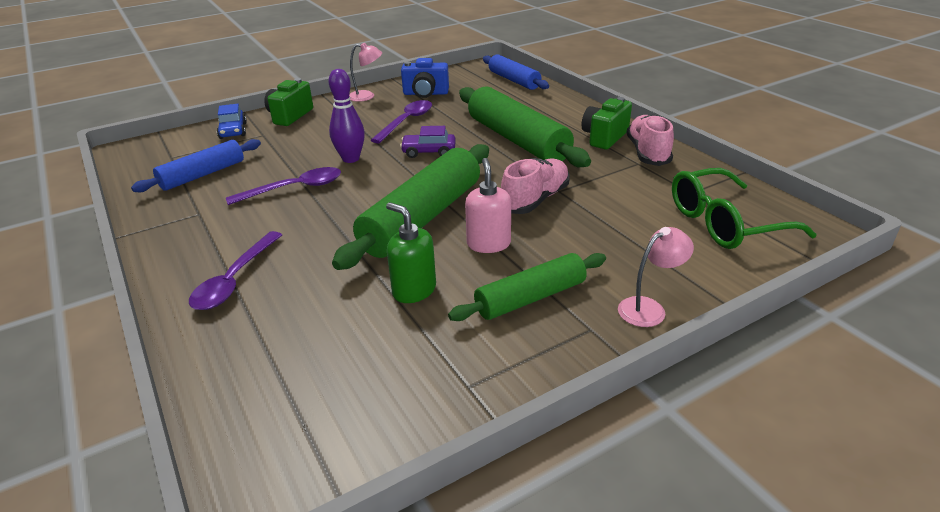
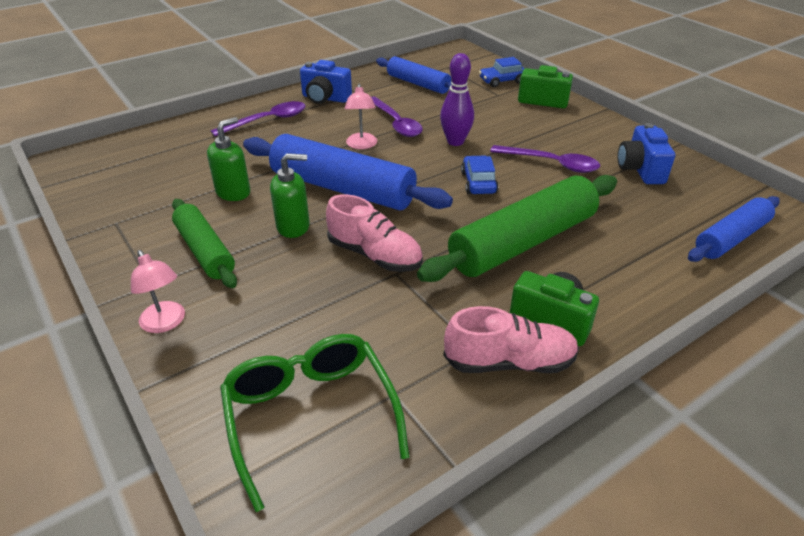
camera: 85 degrees right, 5 degrees up
purple spoon [189,231,282,310] -> purple spoon turned 135 degrees clockwise [211,101,306,136]
green rolling pin [332,144,489,270] -> blue rolling pin [243,134,453,210]
pink lamp [349,43,382,102] -> pink lamp moved to [344,84,377,149]
purple car [400,126,456,158] -> blue car [461,155,498,194]
pink soap dispenser [465,158,511,253] -> green soap dispenser [270,153,310,238]
none -> blue camera [300,60,352,104]

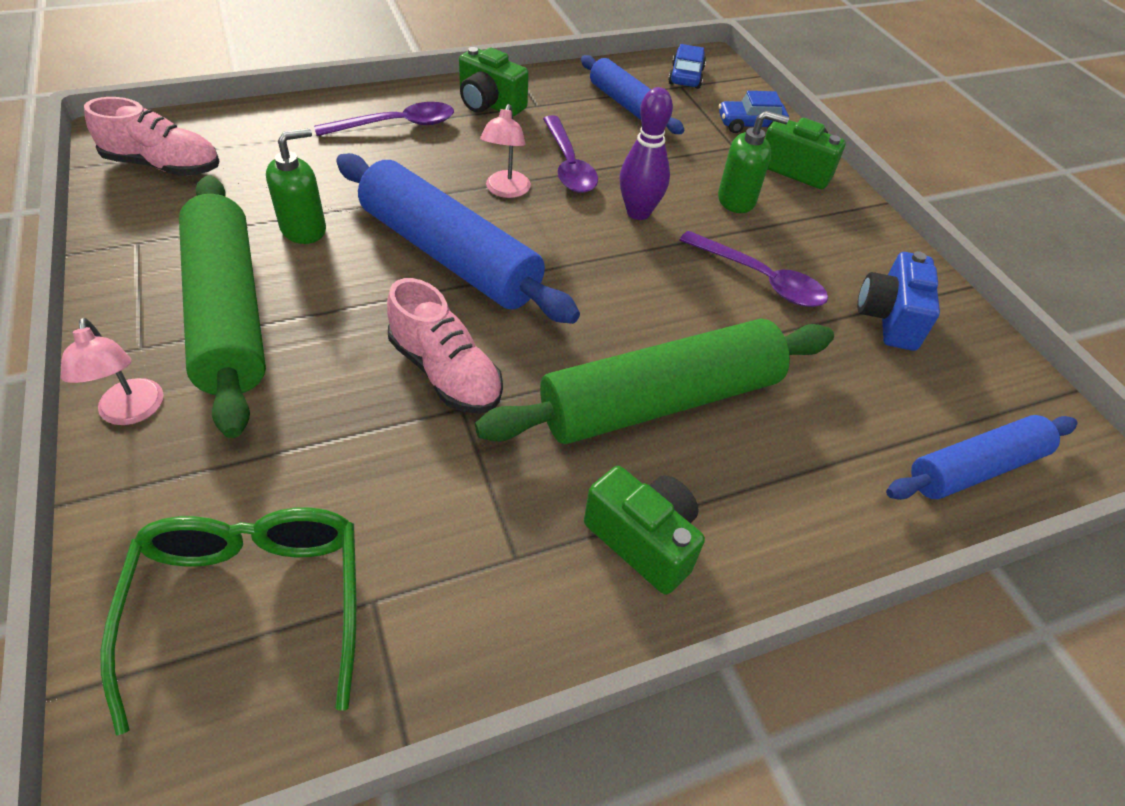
camera: 10 degrees right, 10 degrees up
green rolling pin [172,199,237,288] -> green rolling pin [179,175,266,438], size x1.65
green soap dispenser [270,153,310,238] -> green soap dispenser moved to [718,111,789,213]
blue camera [300,60,352,104] -> green camera [459,47,529,116]
pink shoe [444,306,579,373] -> pink shoe moved to [84,97,220,176]
blue car [461,155,498,194] -> blue car moved to [668,44,706,89]

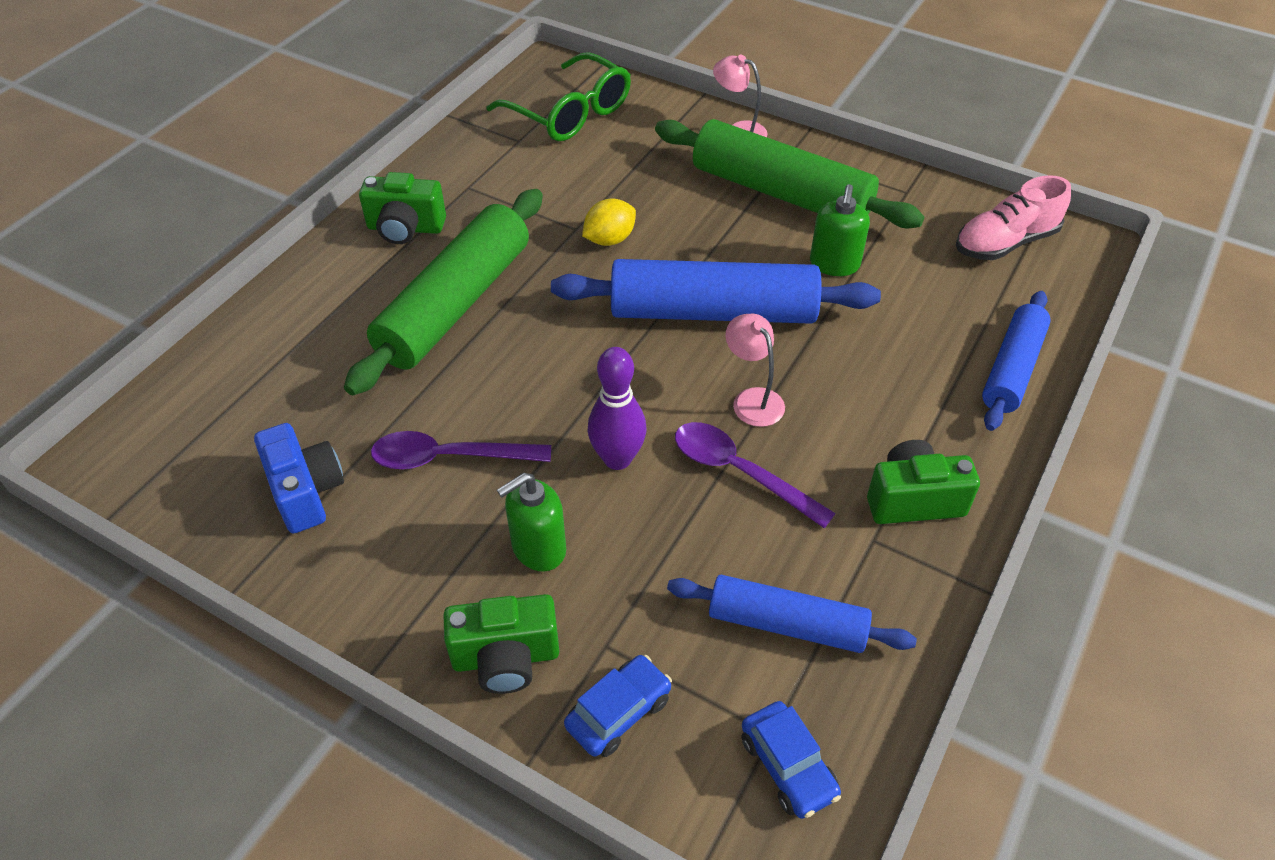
camera: 145 degrees right, 0 degrees up
purple spoon [314,102,454,136] -> none
pink shoe [387,278,503,414] -> yellow lemon [582,198,636,246]
blue rolling pin [886,415,1078,500] -> blue rolling pin moved to [982,291,1051,431]

